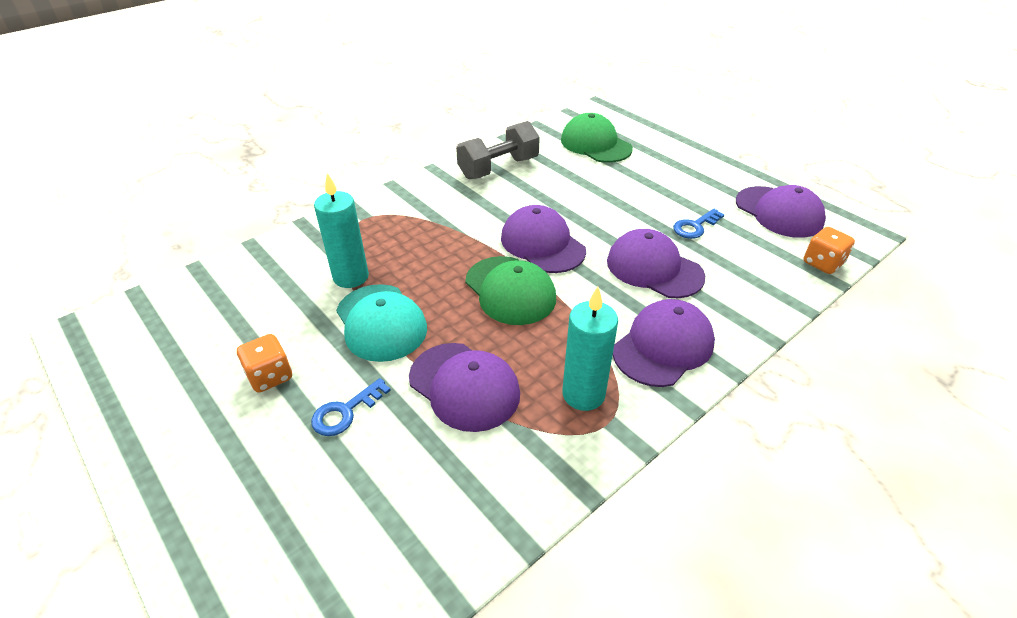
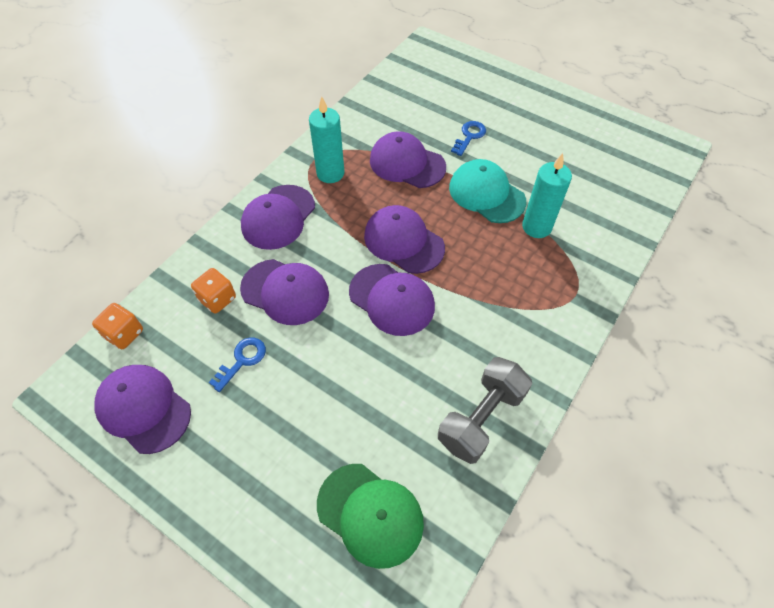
camera: 165 degrees right, 15 degrees up
orange dice [237,334,292,393] -> orange dice moved to [191,268,236,314]
green cap [465,256,556,325] -> purple cap [364,205,445,274]

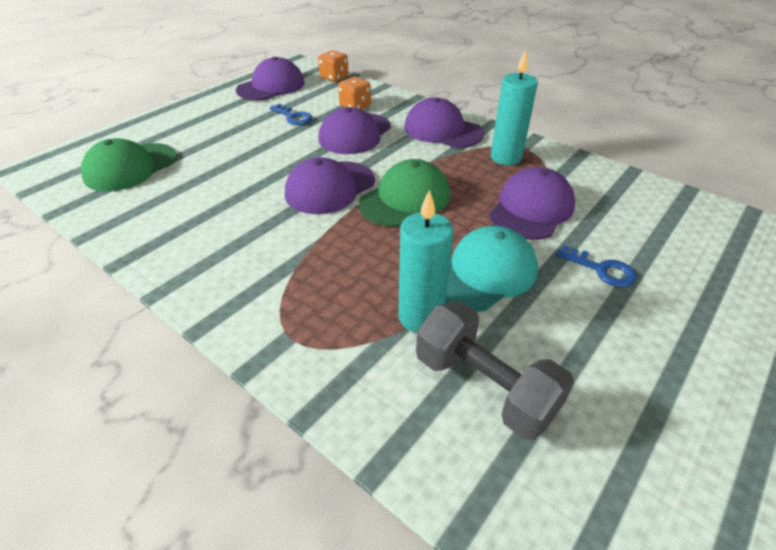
camera: 95 degrees right, 15 degrees down
purple cap [364,205,445,274] -> green cap [359,159,450,227]
grey dumbbell [438,357,532,464] -> grey dumbbell moved to [416,301,574,440]

